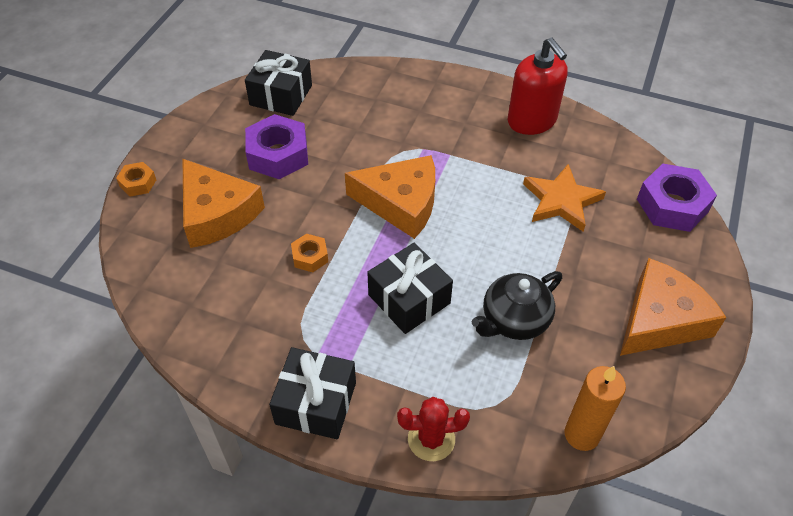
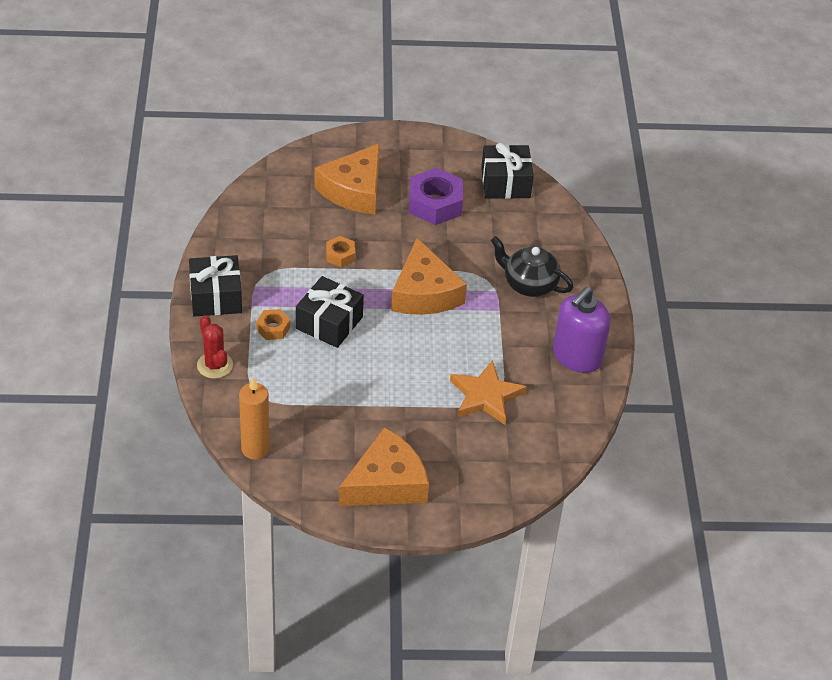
camera: 65 degrees right, 5 degrees down
orange nut [116,162,156,197] -> orange nut moved to [256,309,290,340]
black teapot [472,271,562,340] -> black teapot moved to [491,236,573,297]
red soap dispenser [507,38,568,135] -> purple soap dispenser [553,287,611,373]
orange cheese [620,258,727,356] -> orange cheese turned 60 degrees counterclockwise [339,427,429,506]
purple nut [637,163,717,232] -> none

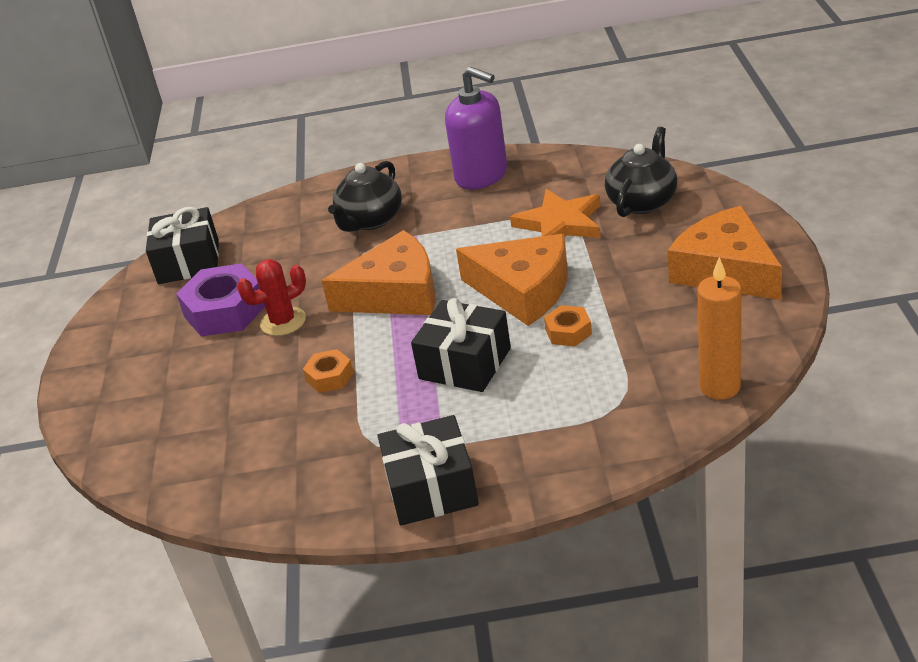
camera: 85 degrees left, 10 degrees down
red cactus [197,315,233,379] -> red cactus moved to [237,259,306,336]
orange nut [256,309,290,340] -> orange nut moved to [544,305,592,346]
orange cheese [314,143,380,214] -> orange cheese moved to [456,234,568,326]
none -> black teapot [605,127,677,217]

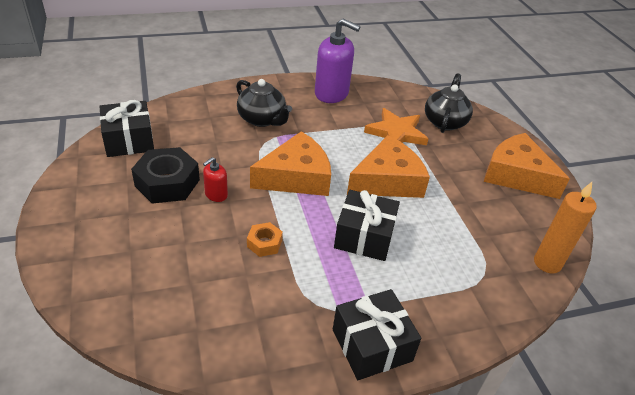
camera: 20 degrees left, 5 degrees up
purple nut [176,263,265,337] -> black nut [131,147,200,204]
red cactus [237,259,306,336] -> red soap dispenser [203,157,228,202]
black teapot [328,161,402,232] -> black teapot turned 60 degrees counterclockwise [236,79,292,127]
orange cheese [456,234,568,326] -> orange cheese turned 45 degrees counterclockwise [347,135,430,198]
orange nut [544,305,592,346] -> none

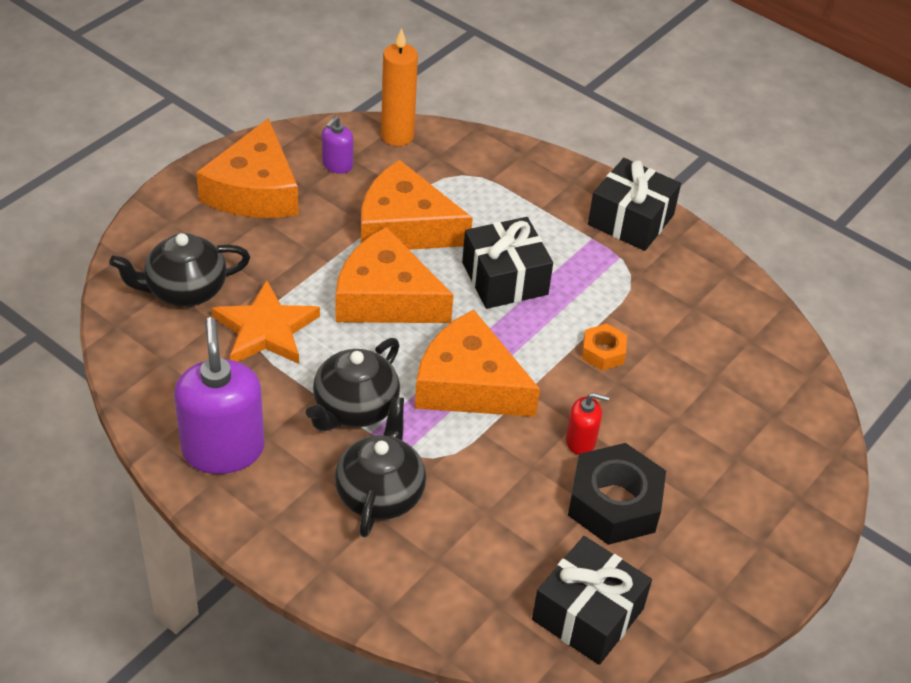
camera: 125 degrees left, 5 degrees up
none -> black teapot [306,338,400,431]
none -> purple soap dispenser [322,116,353,174]
none -> orange cheese [361,160,473,250]

